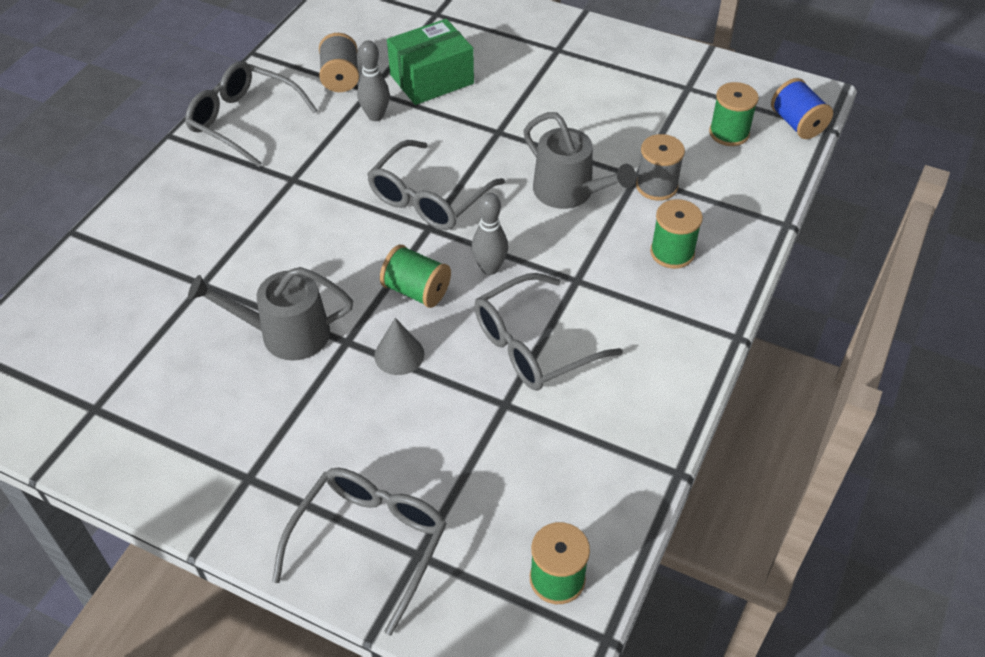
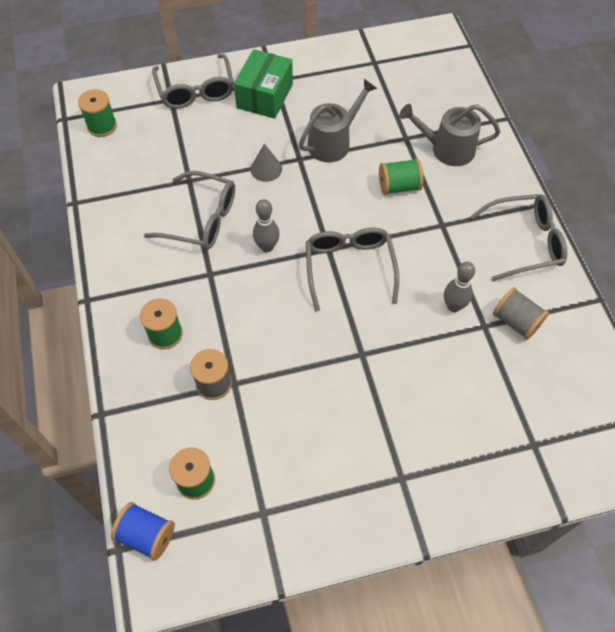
camera: 140 degrees right, 10 degrees up
green spool [380,245,451,308] -> green spool moved to [379,158,423,195]
green box [387,19,474,105] -> green box moved to [234,49,293,119]
grey glasses [474,273,623,391] -> grey glasses turned 90 degrees clockwise [144,171,235,250]
grey watering can [524,112,636,209] -> grey watering can moved to [399,104,500,166]

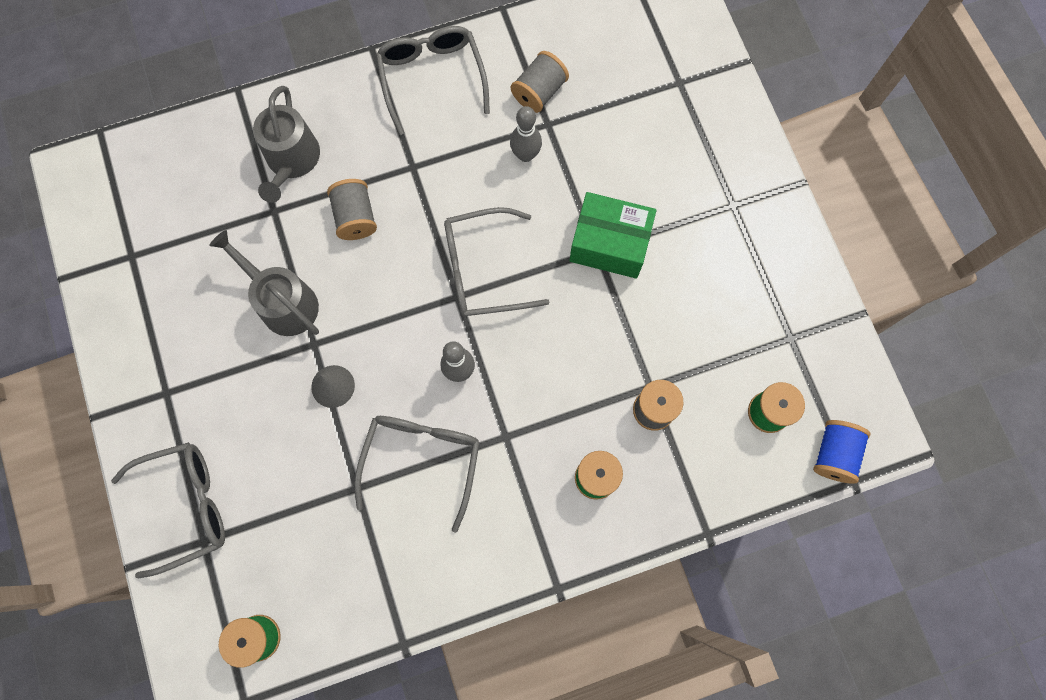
camera: 95 degrees left, 15 degrees up
green box [234,49,293,119] -> green box moved to [569,192,657,279]
green spool [379,158,423,195] -> grey spool [327,179,377,240]

